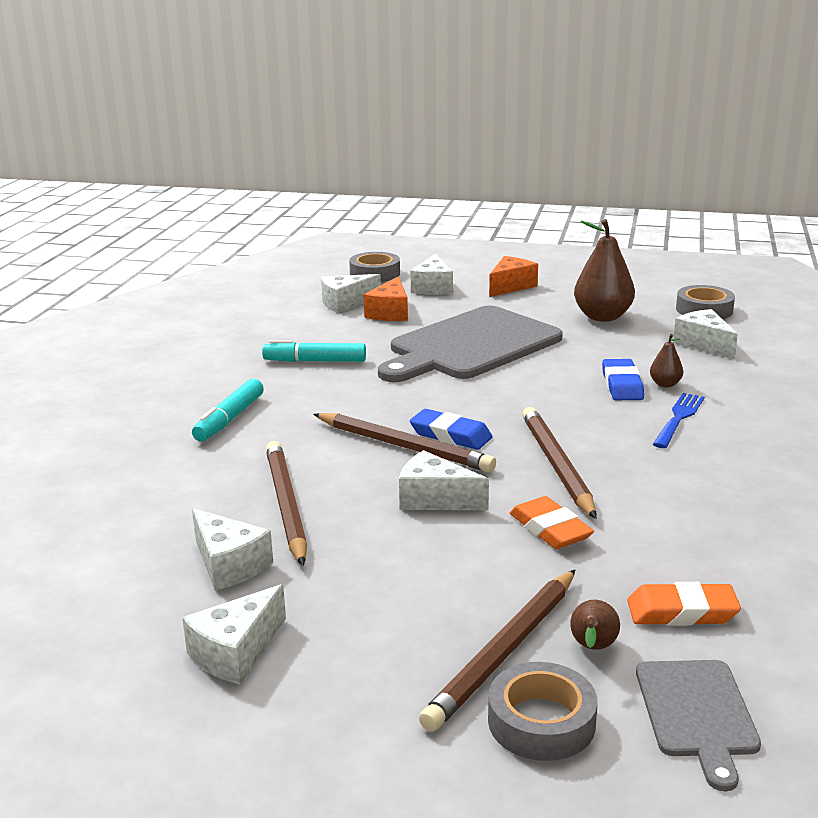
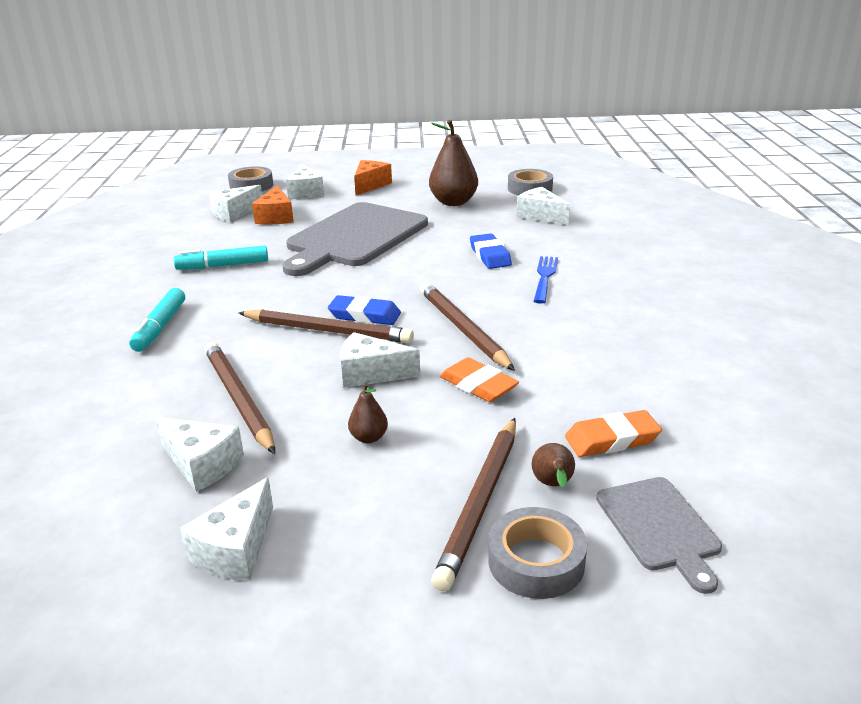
camera: 15 degrees left, 5 degrees up
brown pear [650,334,683,387] -> brown pear moved to [348,383,388,443]

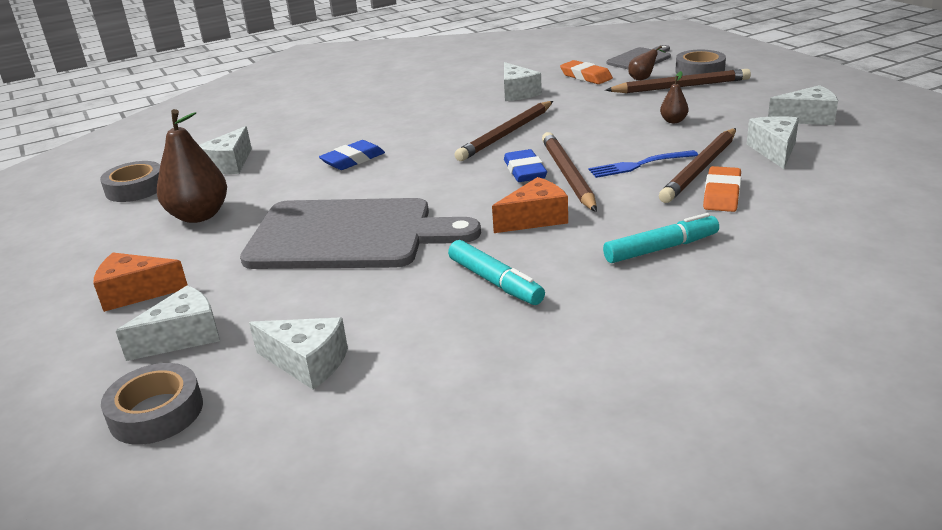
camera: 115 degrees left, 0 degrees up
orange cheese [252,185,294,224] -> orange cheese moved to [492,177,568,233]
white cheese [340,332,420,388] -> white cheese moved to [504,62,542,101]
orange eraser [440,357,519,402] -> orange eraser moved to [703,166,741,212]
blue fork [534,256,558,304] -> blue fork moved to [589,150,698,178]

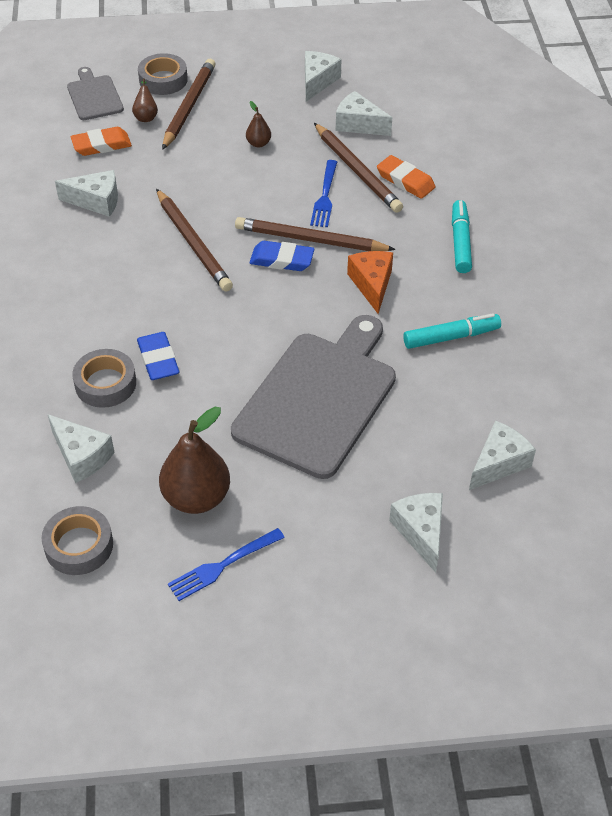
camera: 70 degrees left, 20 degrees up
orange cheese [93,253,188,312] -> none
grey tape [101,363,203,445] -> grey tape moved to [72,349,136,408]
none -> blue fork [168,528,285,601]

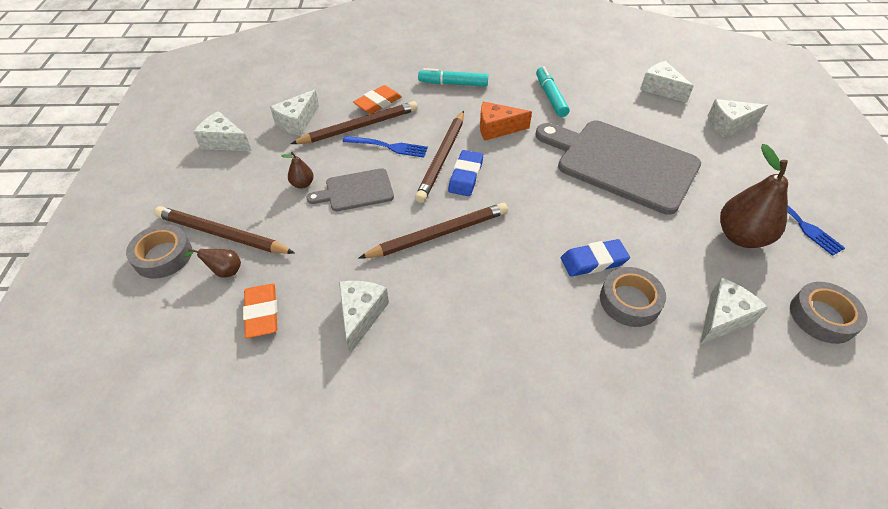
camera: 85 degrees left, 0 degrees up
grey cutting board [67,67,124,120] -> grey cutting board moved to [307,168,394,211]

